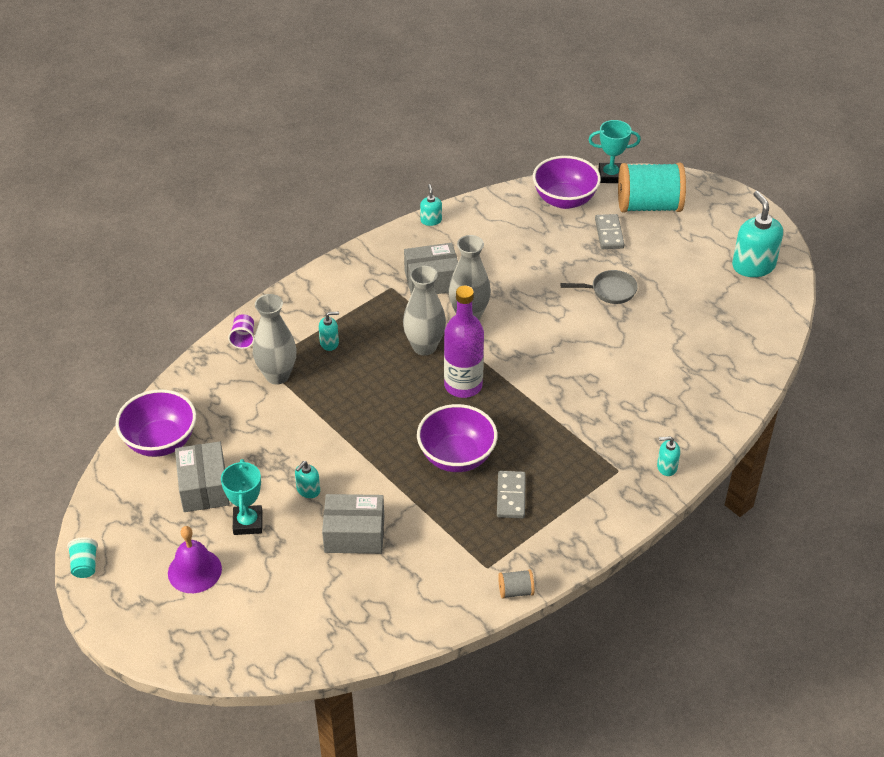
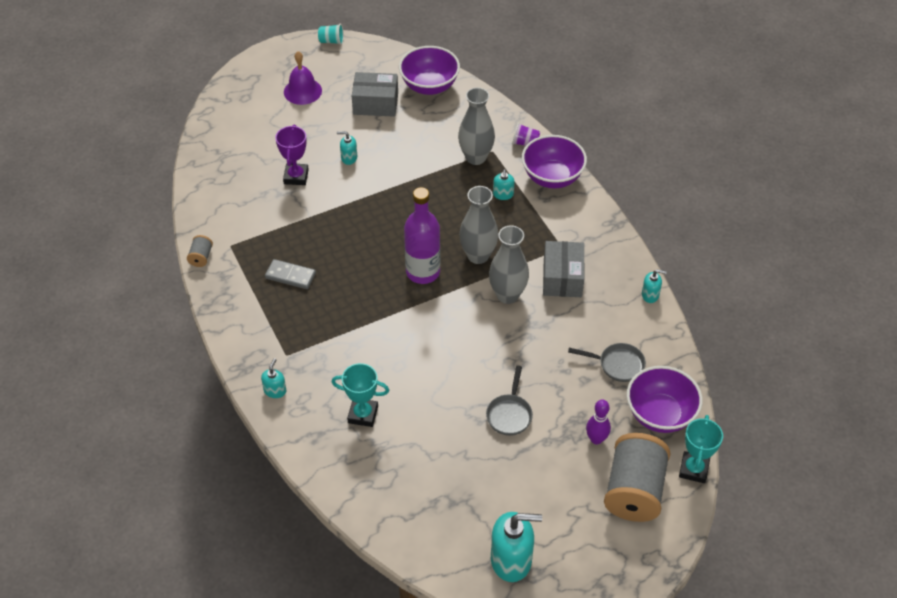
camera: 105 degrees right, 5 degrees up
turquoise trophy [221,459,263,535] -> turquoise trophy moved to [332,363,389,427]
turquoise soap dispenser [295,461,320,498] -> turquoise soap dispenser turned 45 degrees counterclockwise [337,131,357,165]
grey box [322,494,384,554] -> purple trophy [275,124,309,185]
purple bowl [417,404,498,472] -> purple bowl moved to [522,135,587,188]
grey domino [595,214,625,249] -> purple bowling pin [586,399,611,445]
turquoise spool [618,163,686,212] -> grey spool [604,433,671,522]
none -> grey pan [568,343,646,382]

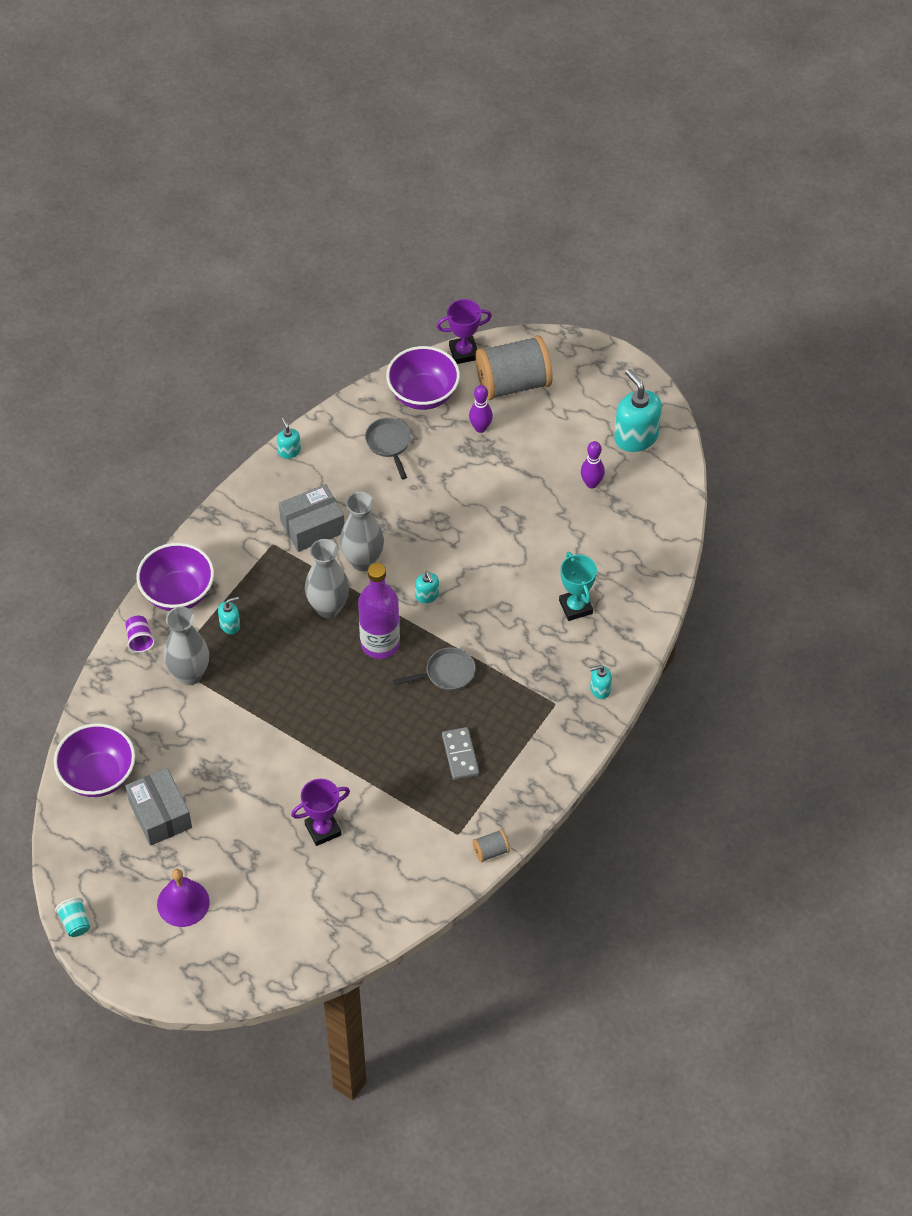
camera: 120 degrees left, 5 degrees up
turquoise soap dispenser [337,131,357,165] -> turquoise soap dispenser moved to [415,571,439,603]
grey pan [486,365,533,436] -> grey pan moved to [393,647,476,691]
turquoise trophy [679,415,723,483] -> purple trophy [437,299,492,364]
none -> purple bowling pin [581,441,605,489]

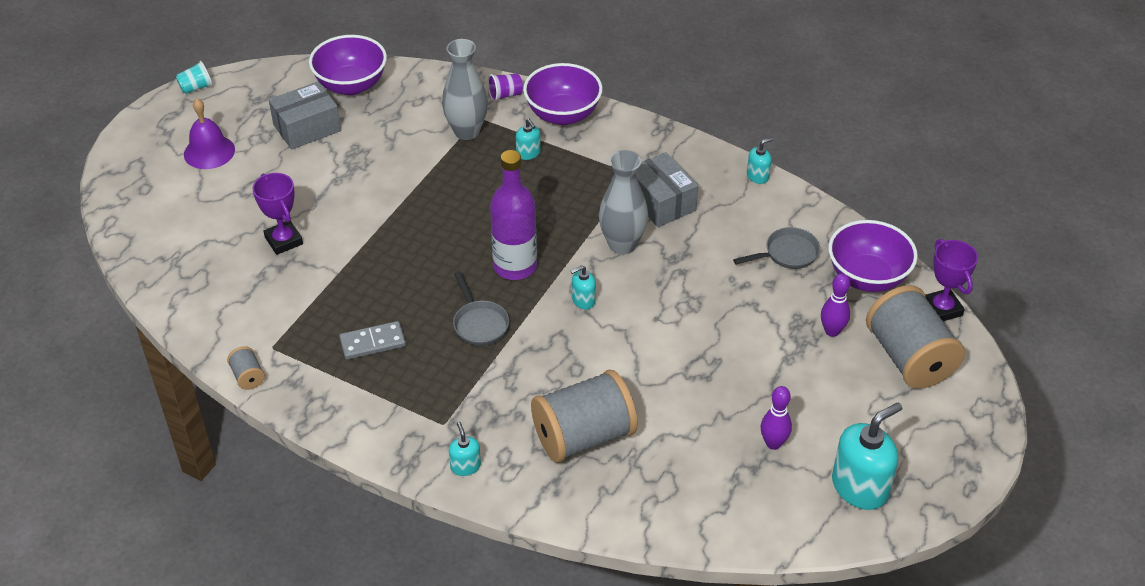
camera: 85 degrees right, 10 degrees down
grey vase [305,539,349,618] -> none
turquoise trophy [559,552,597,621] -> grey spool [531,370,638,463]

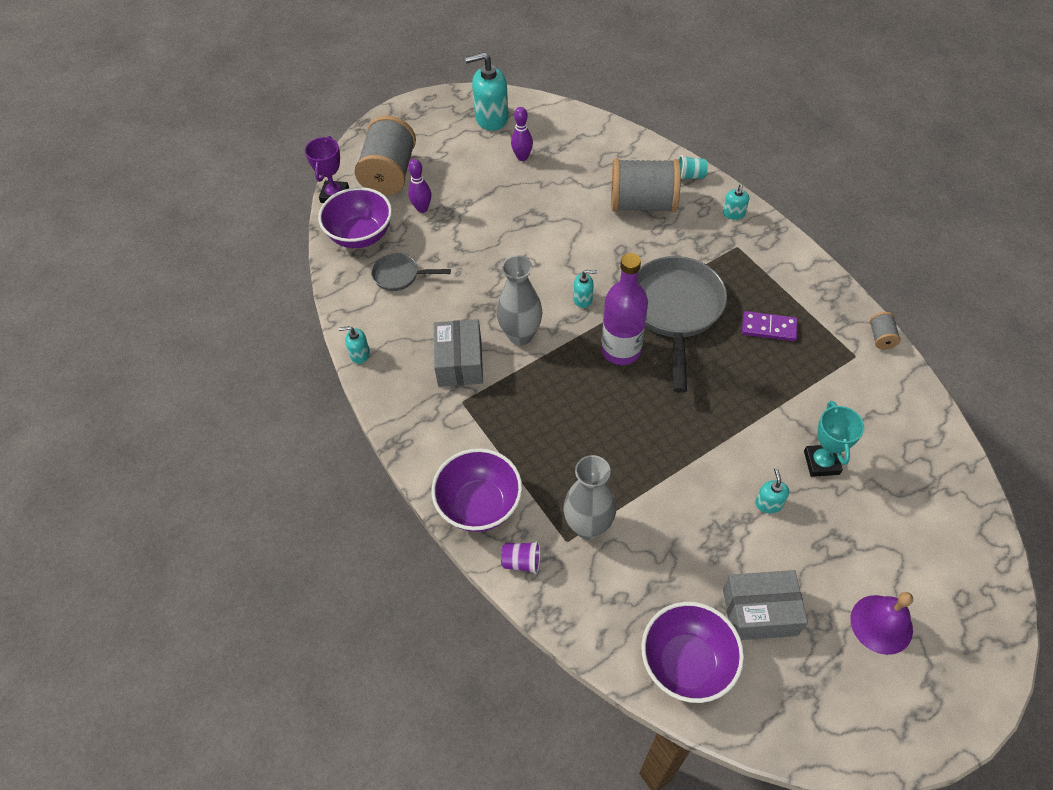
camera: 150 degrees left, 10 degrees up
turquoise cup [176,61,213,94] -> turquoise cup moved to [678,155,708,179]
purple trophy [253,173,303,255] -> turquoise trophy [804,401,864,477]
grey domino [339,321,406,360] -> purple domino [742,311,798,341]
grey pan [453,272,509,346] -> grey pan [637,256,727,393], size x2.03
turquoise soap dispenser [516,119,541,160] -> turquoise soap dispenser moved to [755,468,789,513]

